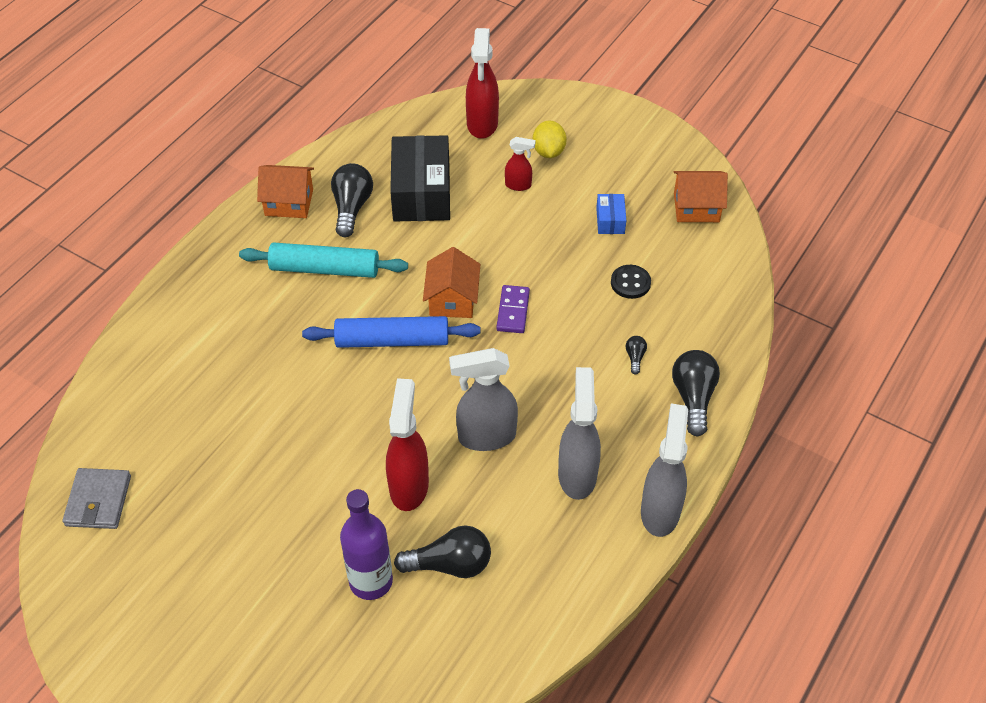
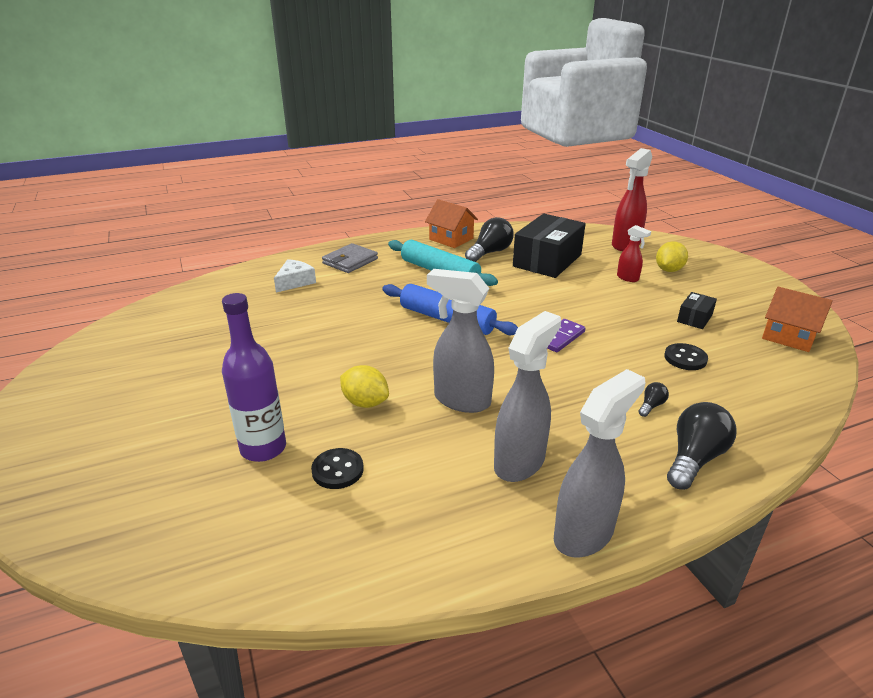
camera: 35 degrees right, 20 degrees down
grey wallet [62,468,131,529] -> grey wallet moved to [322,243,378,273]
red spray bottle [386,378,429,511] -> yellow lemon [340,365,389,408]
black light bulb [394,525,491,578] -> black button [311,448,364,489]
orange house [423,247,480,318] -> none
blue box [596,194,626,234] -> black box [677,292,717,329]
none -> white cheese [274,259,316,293]

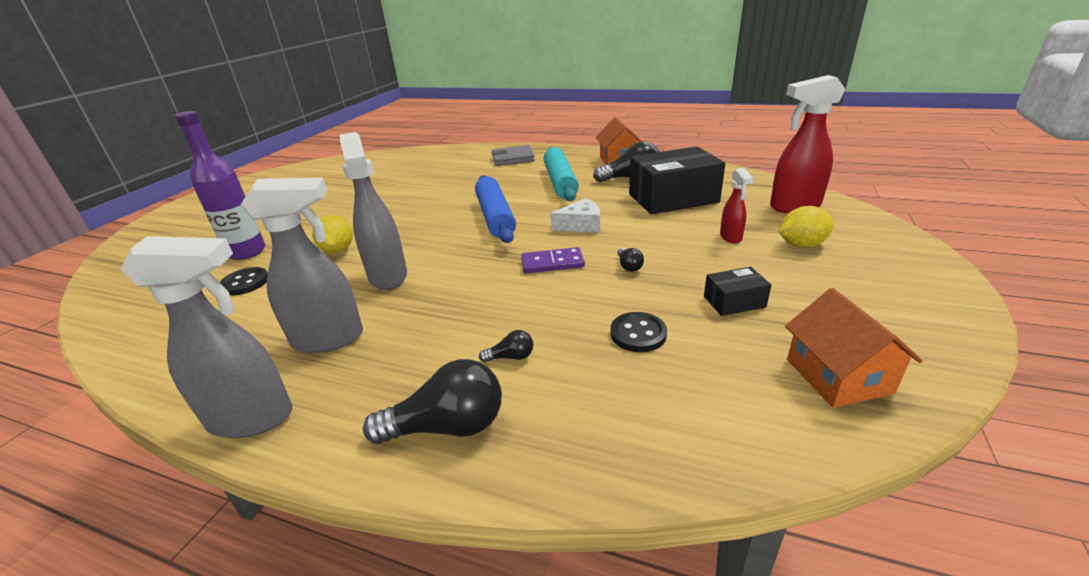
camera: 45 degrees right, 0 degrees up
white cheese [274,259,316,293] -> white cheese moved to [550,198,600,233]
none -> black light bulb [617,248,644,272]

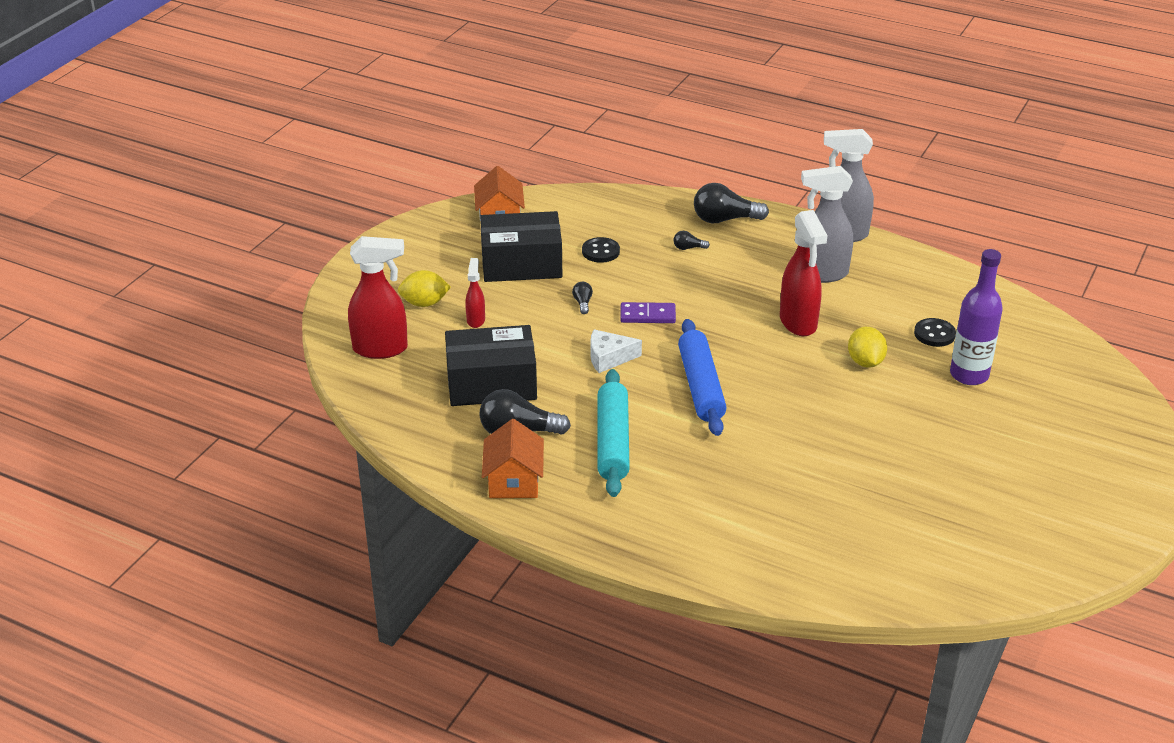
camera: 175 degrees left, 5 degrees up
grey spray bottle [340,132,407,290] -> red spray bottle [780,210,827,336]
grey wallet [491,145,535,166] -> none
black box [704,267,771,316] -> black box [480,211,562,282], size x2.15

